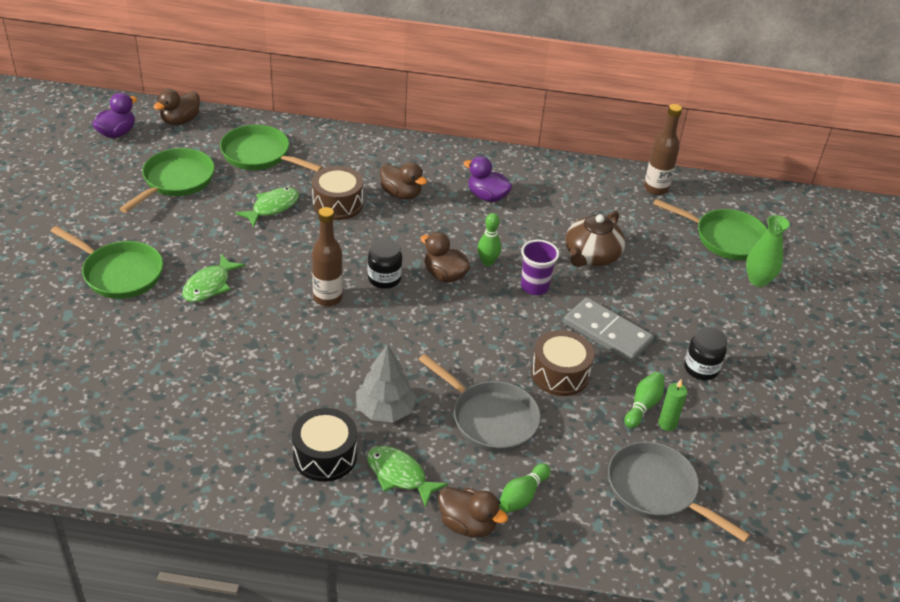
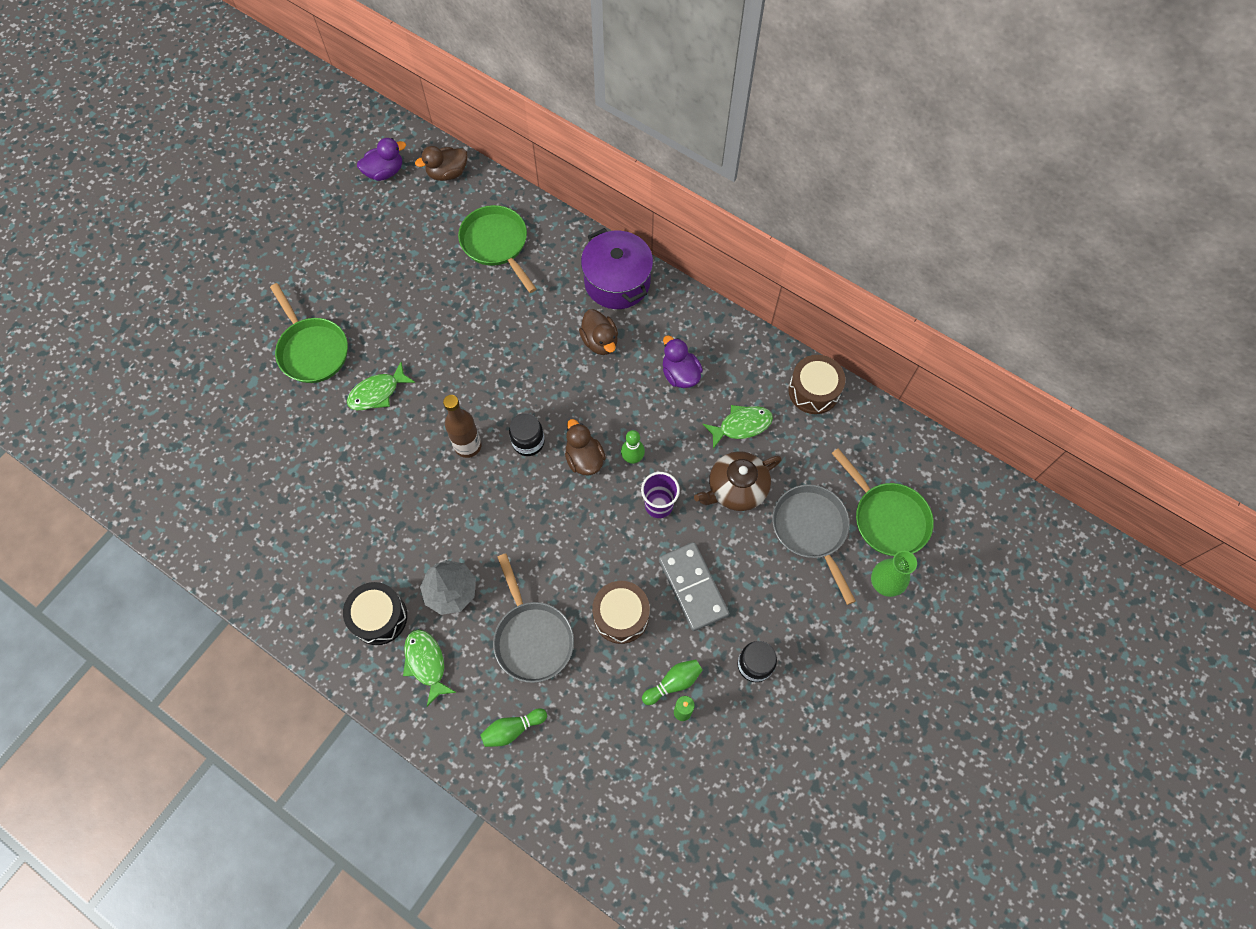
camera: 30 degrees right, 25 degrees up
green pan [120,148,215,213] -> none
green fish [235,187,299,227] -> green fish moved to [702,405,773,449]
brown drum [312,166,363,220] -> brown drum moved to [788,355,845,414]
brown duck [438,487,508,537] -> none
grey pan [608,442,750,542] -> grey pan moved to [772,484,856,605]
brown bottle [644,104,682,195] -> none
none -> purple pot [581,228,653,309]

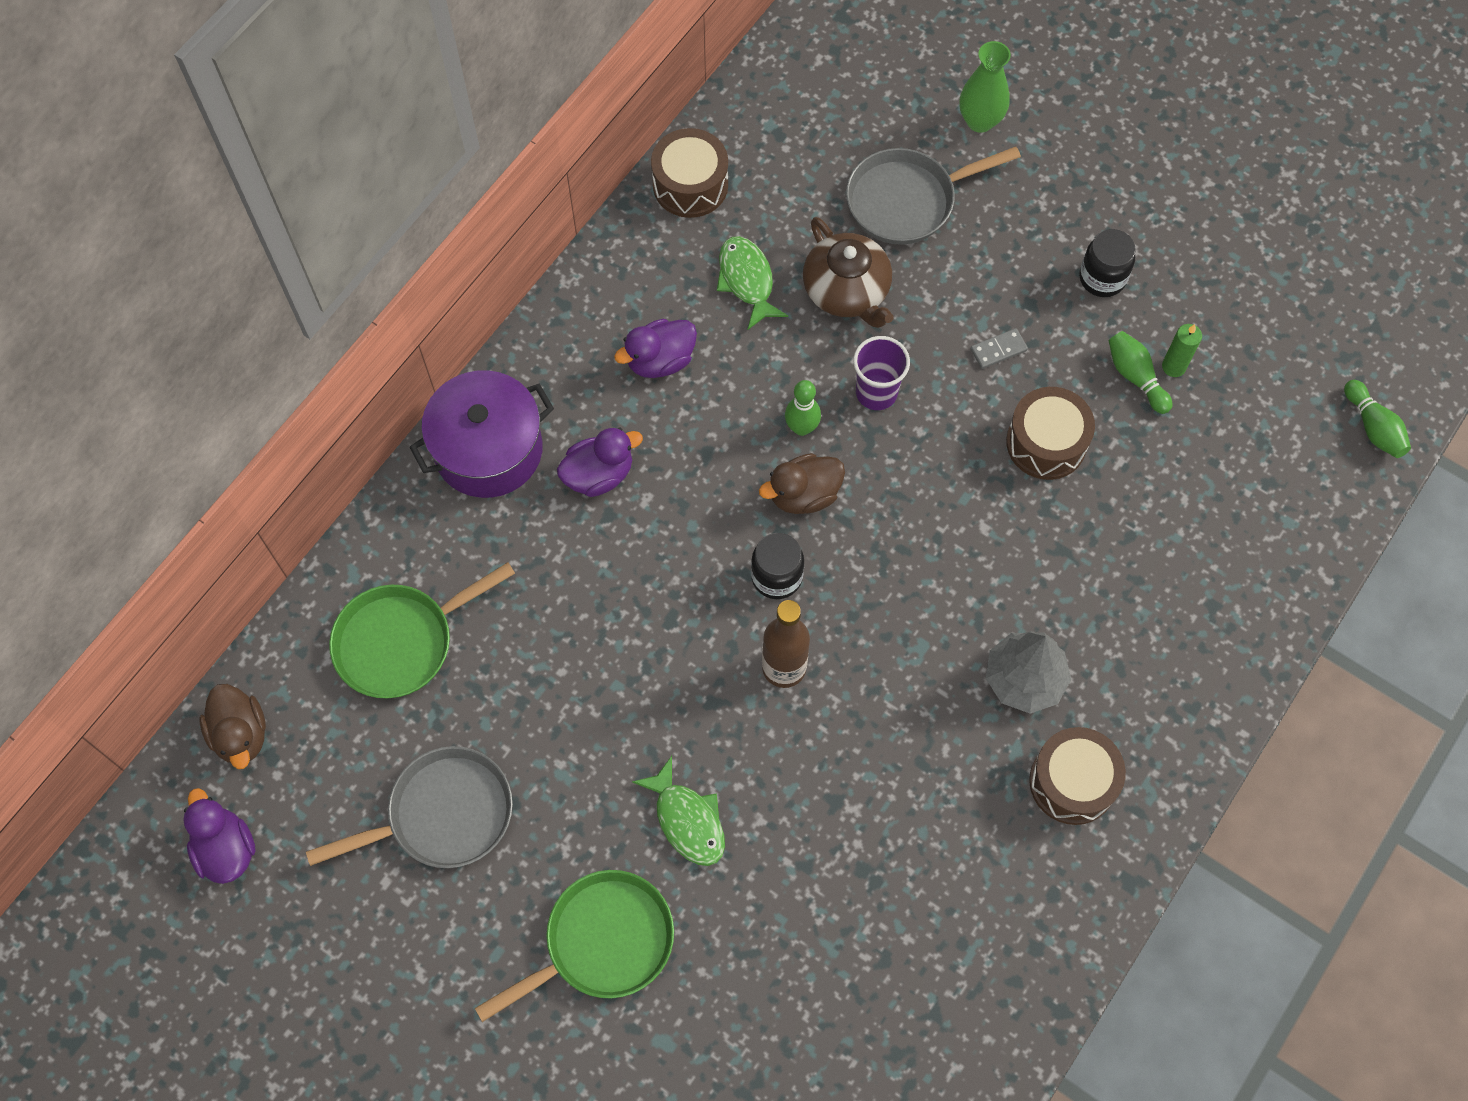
camera: 90 degrees left, 0 degrees up
black drum [343,582,407,645] -> brown drum [1029,727,1126,825]
green fish [403,629,457,707] -> none
green bowling pin [480,708,547,747] -> green bowling pin moved to [1344,380,1411,458]
grey pan [493,553,574,683] -> grey pan moved to [306,746,513,868]
brown duck [579,309,618,355] -> purple duck [557,427,643,497]
grey domino [659,542,729,631] -> grey domino [971,328,1028,369], size x0.45
green pan [832,448,934,556] -> none

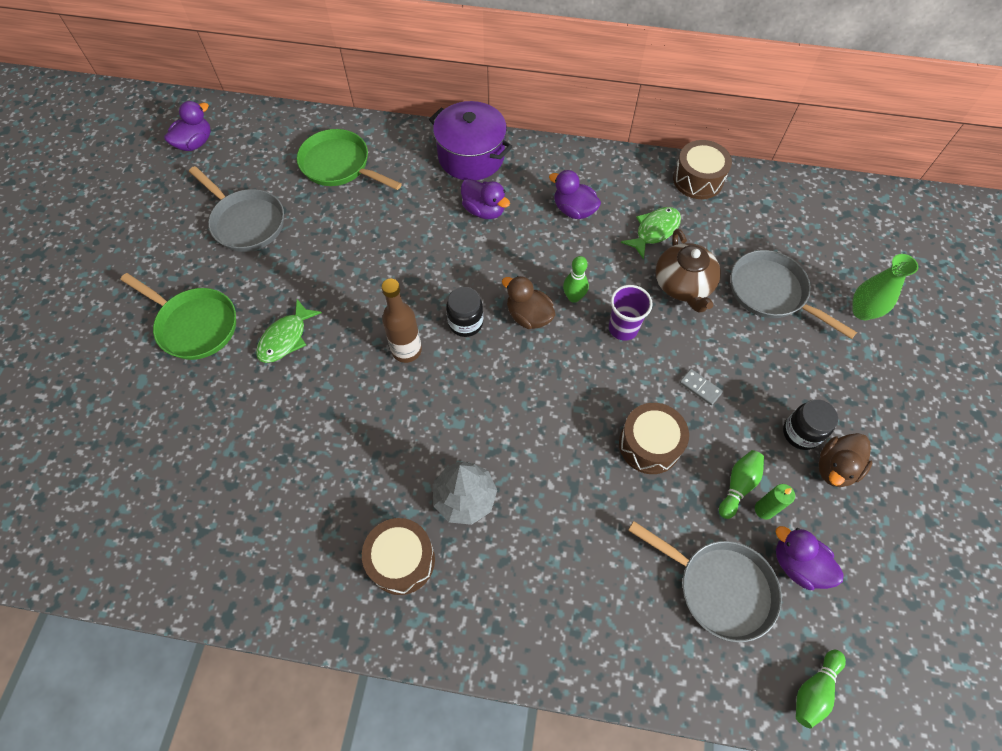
camera: 65 degrees right, 5 degrees down
brown duck [199,684,266,769] -> brown duck moved to [818,433,872,487]
brown teapot [803,217,894,328] -> brown teapot turned 45 degrees counterclockwise [656,229,721,313]
none -> grey pan [628,521,782,642]
none -> purple duck [776,526,843,590]

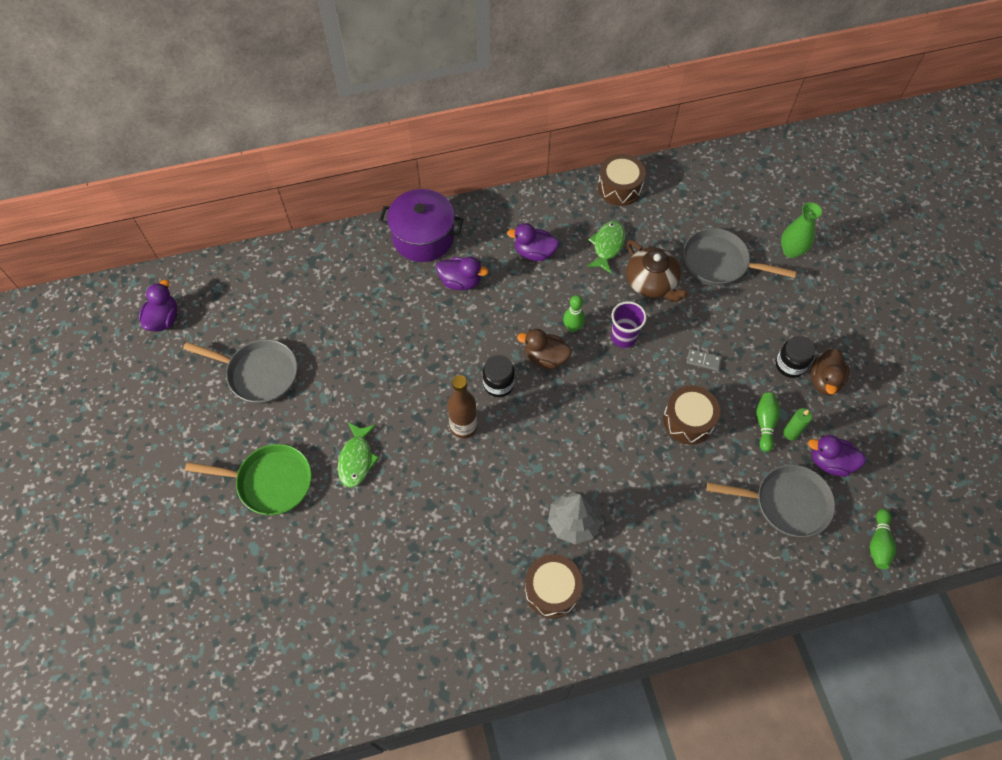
camera: 25 degrees left, 0 degrees up
green pan [297,129,402,190] -> none

